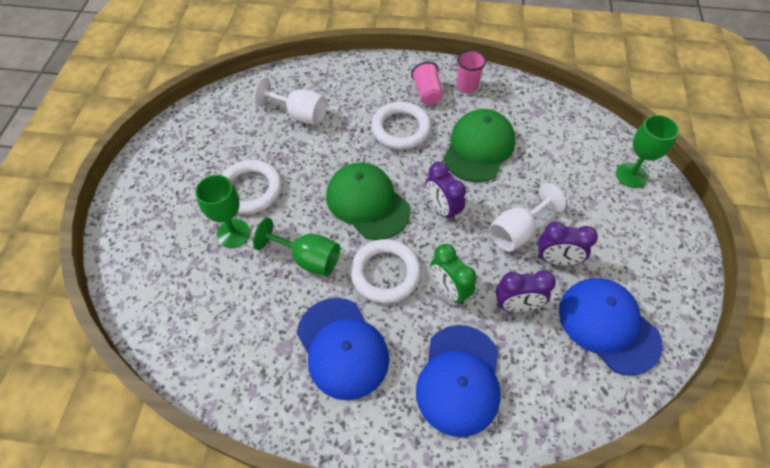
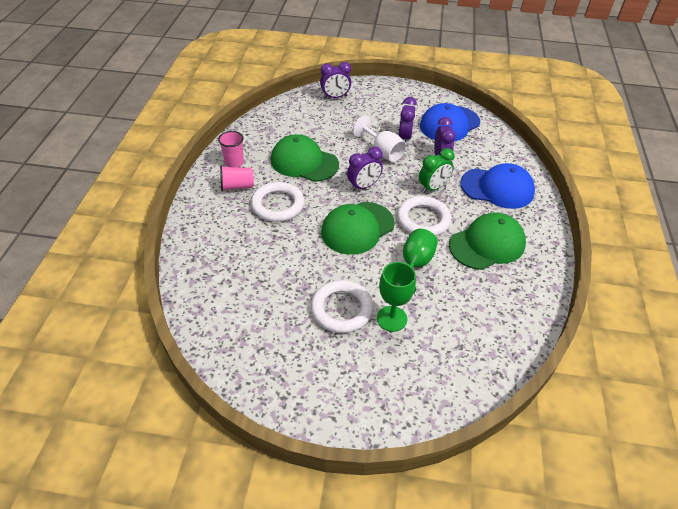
camera: 90 degrees left, 10 degrees down
white goblet [254,78,327,125] -> none
blue cap [297,298,389,400] -> green cap [449,212,526,270]
green goblet [616,115,679,188] -> purple clock [320,62,351,98]

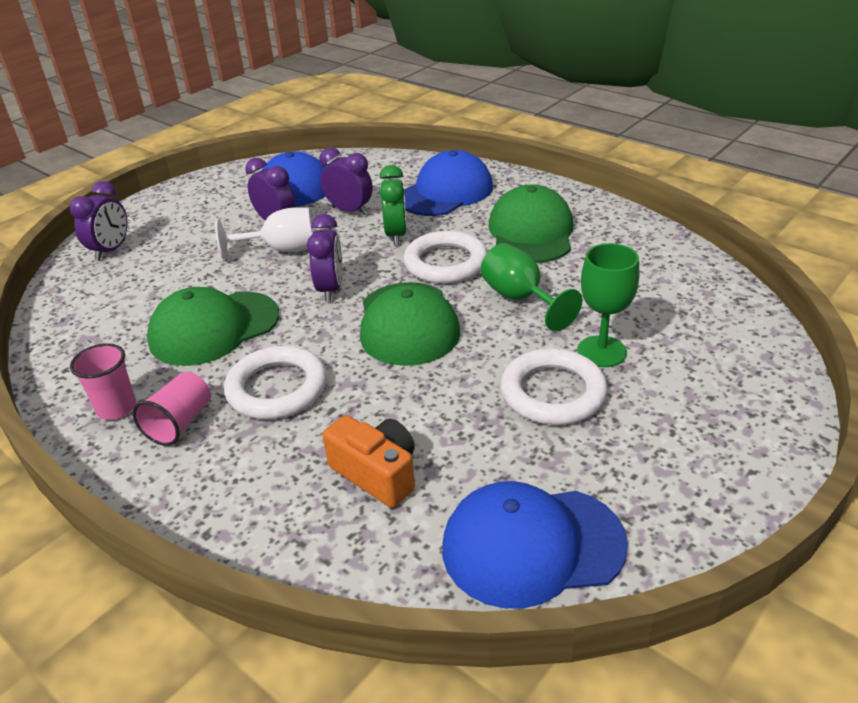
camera: 55 degrees left, 10 degrees down
none -> orange camera [323,415,415,508]
none -> blue cap [442,481,628,609]

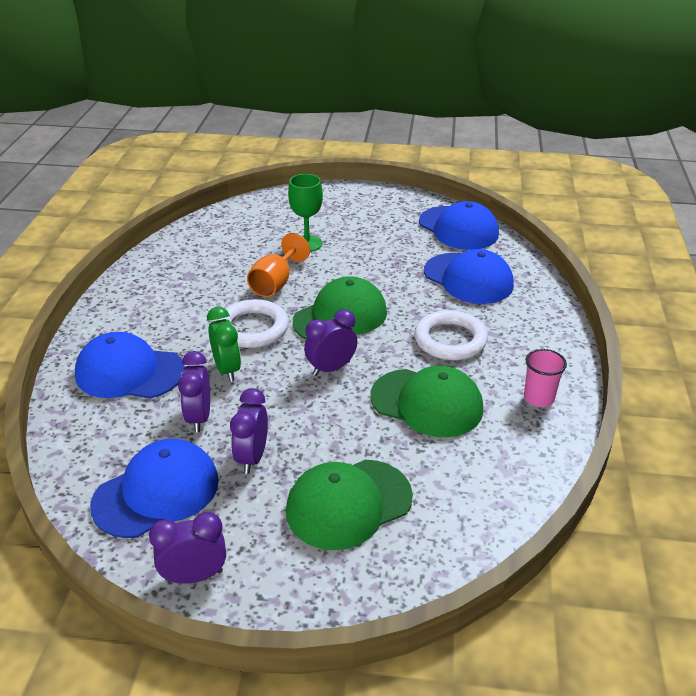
camera: 125 degrees left, 0 degrees up
purple clock [70,181,128,261] -> purple clock moved to [149,512,226,584]
pink cup [133,372,211,446] -> none
white goblet [215,208,314,259] -> none
orange camera [323,415,415,508] -> blue cap [424,249,514,304]
green clock [379,165,407,246] -> green clock turned 105 degrees clockwise [207,307,241,382]
green goblet [481,243,582,331] -> orange goblet [247,233,310,297]
green cap [488,184,573,263] -> green cap moved to [286,460,413,550]
white ring [500,348,608,425] -> none

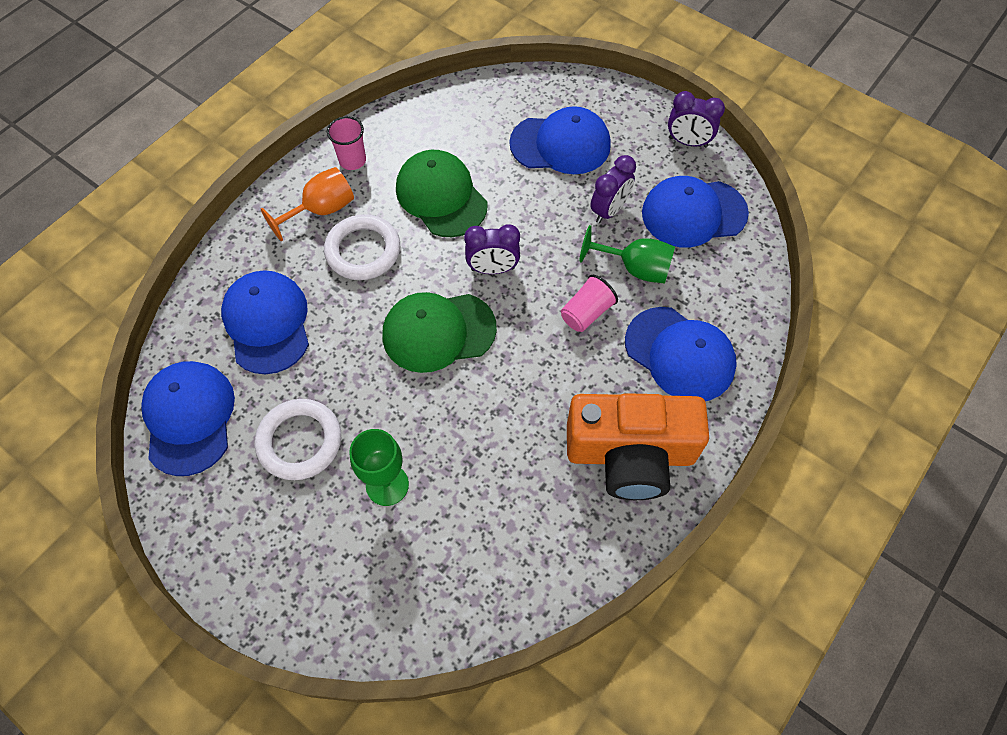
camera: 150 degrees left, 25 degrees up
purple clock [178,351,210,433] -> green goblet [579,225,675,284]
green clock [207,307,241,382] -> pink cup [561,275,618,332]
white ring [217,299,289,348] -> white ring moved to [255,399,341,480]
orange goblet [247,233,310,297] -> orange goblet moved to [261,167,354,241]
green cap [286,460,413,550] -> blue cap [509,106,611,174]
none -> orange camera [567,393,709,500]

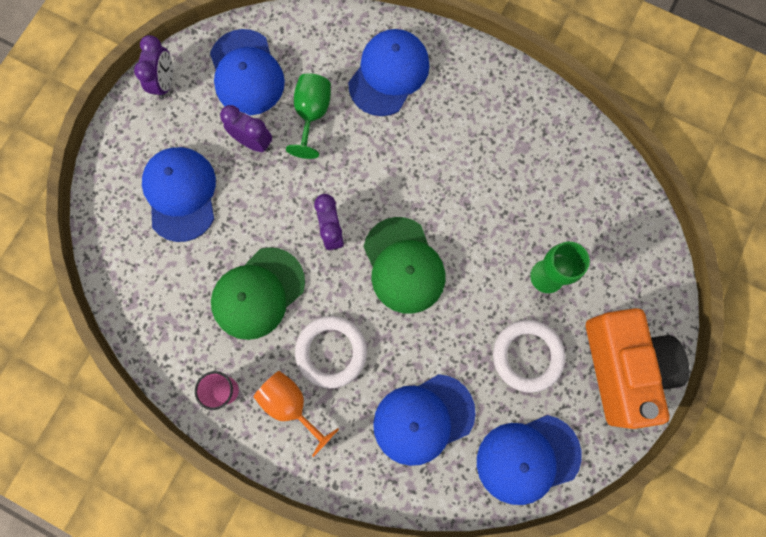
camera: 100 degrees left, 15 degrees up
pink cup [561,275,618,332] -> none
orange camera [567,393,709,500] -> orange camera moved to [586,308,689,429]

